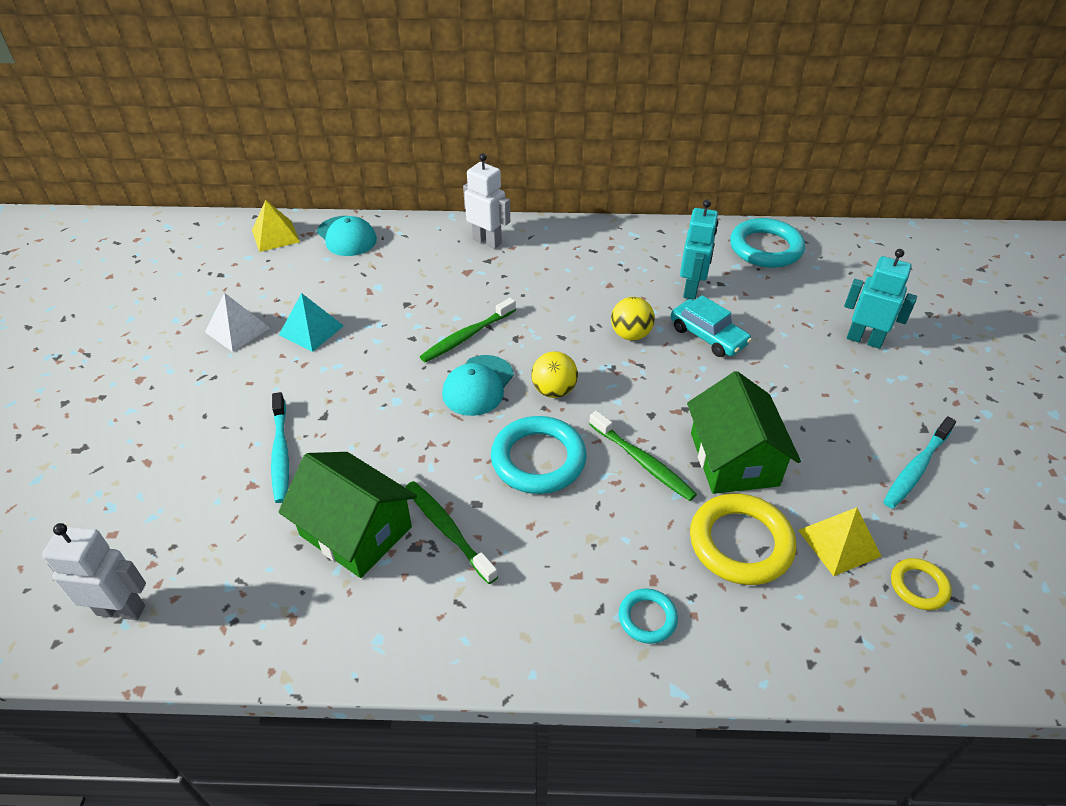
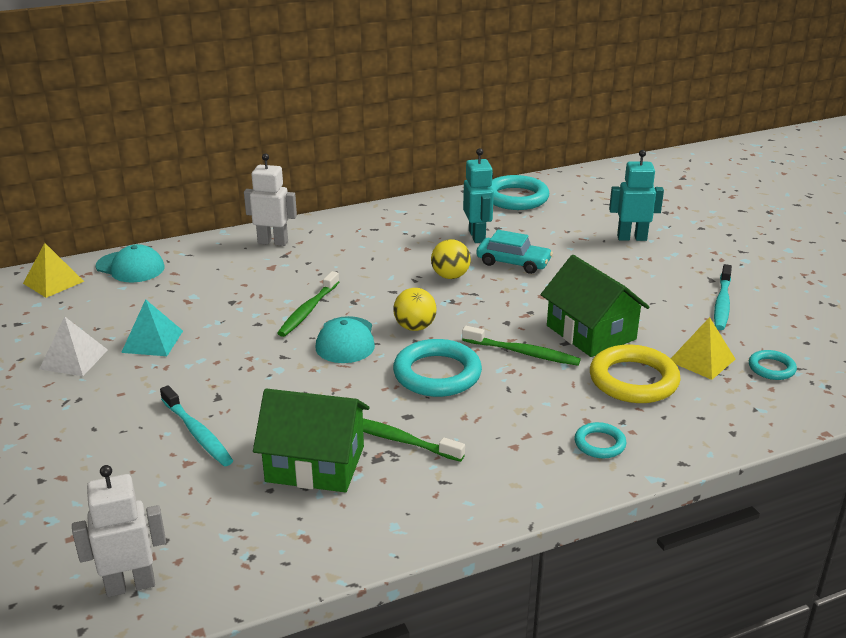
camera: 25 degrees left, 15 degrees down
yellow ring [891,558,952,610] -> turquoise ring [749,350,797,380]

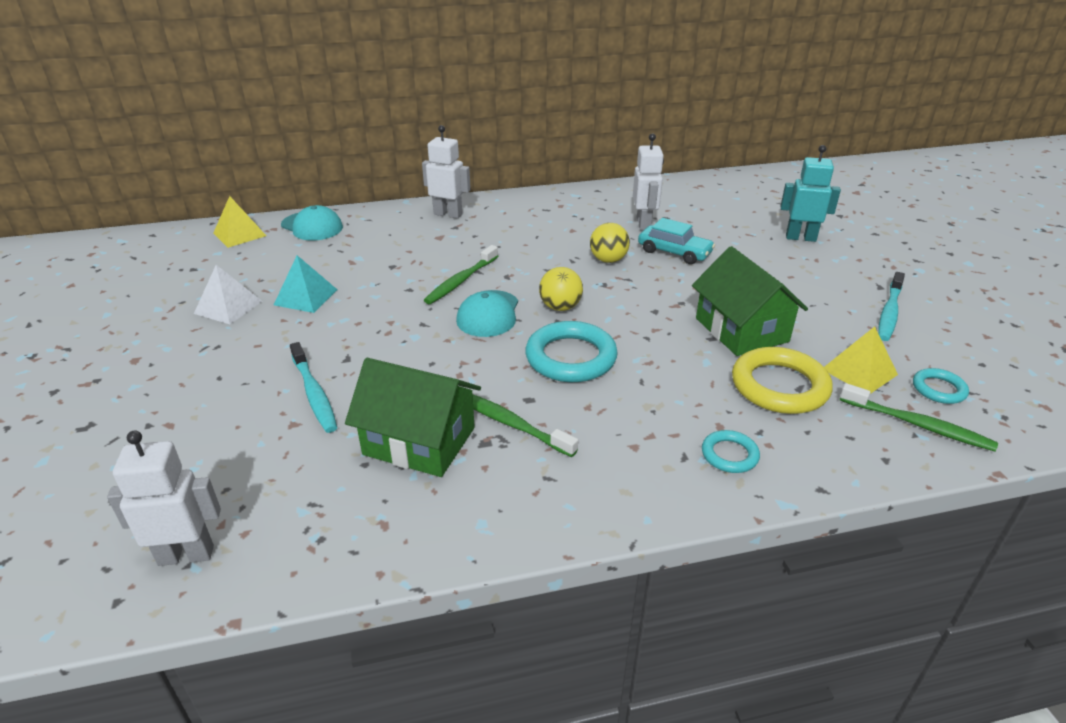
camera: 10 degrees right, 5 degrees up
green toothbrush [462,326,581,366] -> green toothbrush moved to [840,383,998,451]
turquoise robot [463,148,494,243] -> white robot [633,133,664,231]
turquoise ring [491,175,549,210] -> none

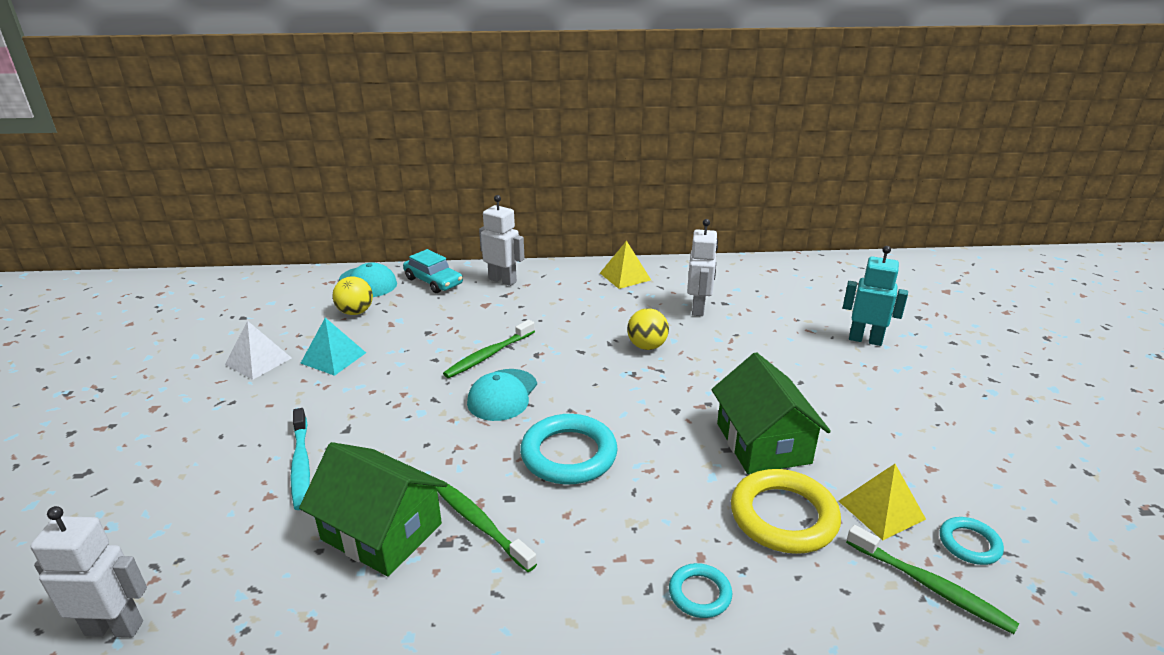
camera: 10 degrees right, 5 degrees down
yellow pyramid [213,196,266,248] -> yellow pyramid moved to [600,241,651,289]
yellow ball [539,267,583,311] -> yellow ball moved to [332,276,373,315]
turquoise car [638,218,715,264] -> turquoise car moved to [403,249,463,293]
turquoise toothbrush [878,272,905,341] -> none

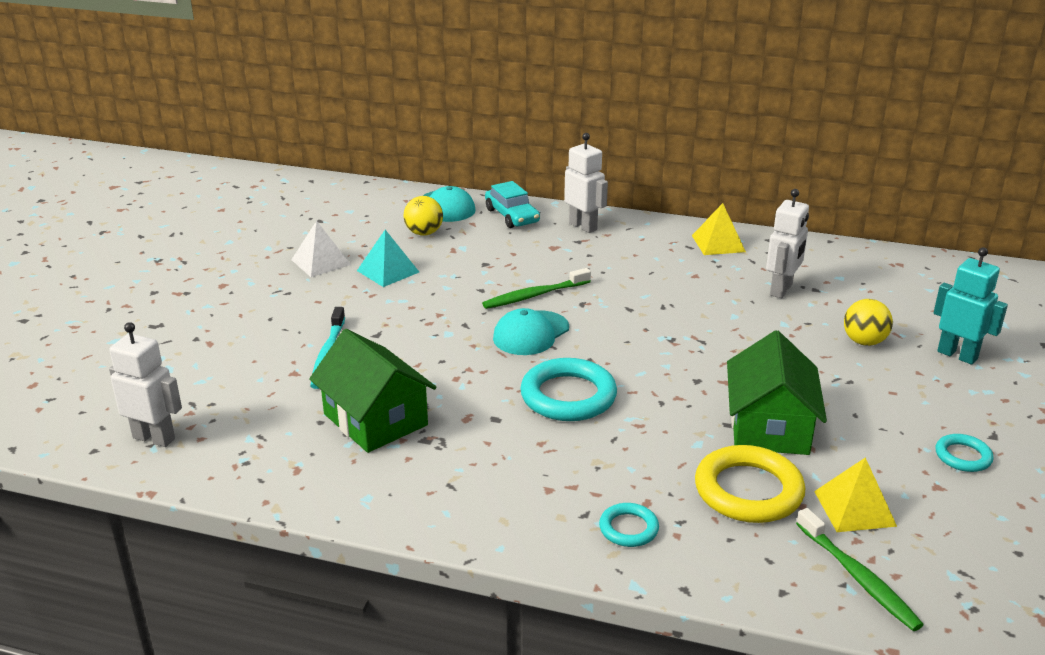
camera: 20 degrees right, 0 degrees up
green toothbrush [437,480,537,572] -> none
yellow ball [627,308,669,350] -> yellow ball moved to [844,299,893,346]
turquoise ring [940,517,1004,565] -> turquoise ring moved to [936,434,993,472]

